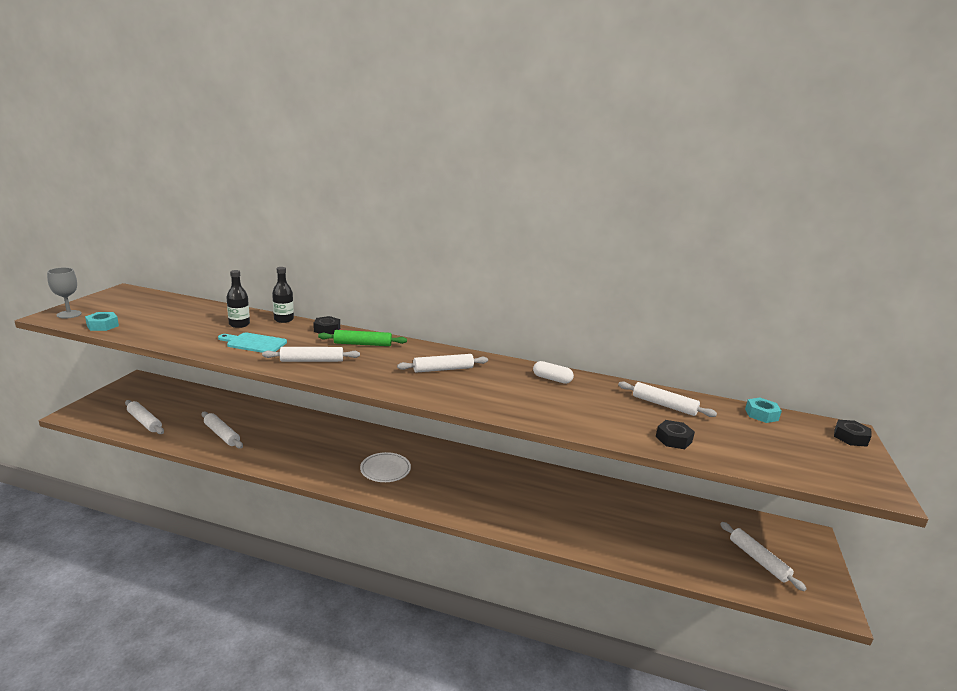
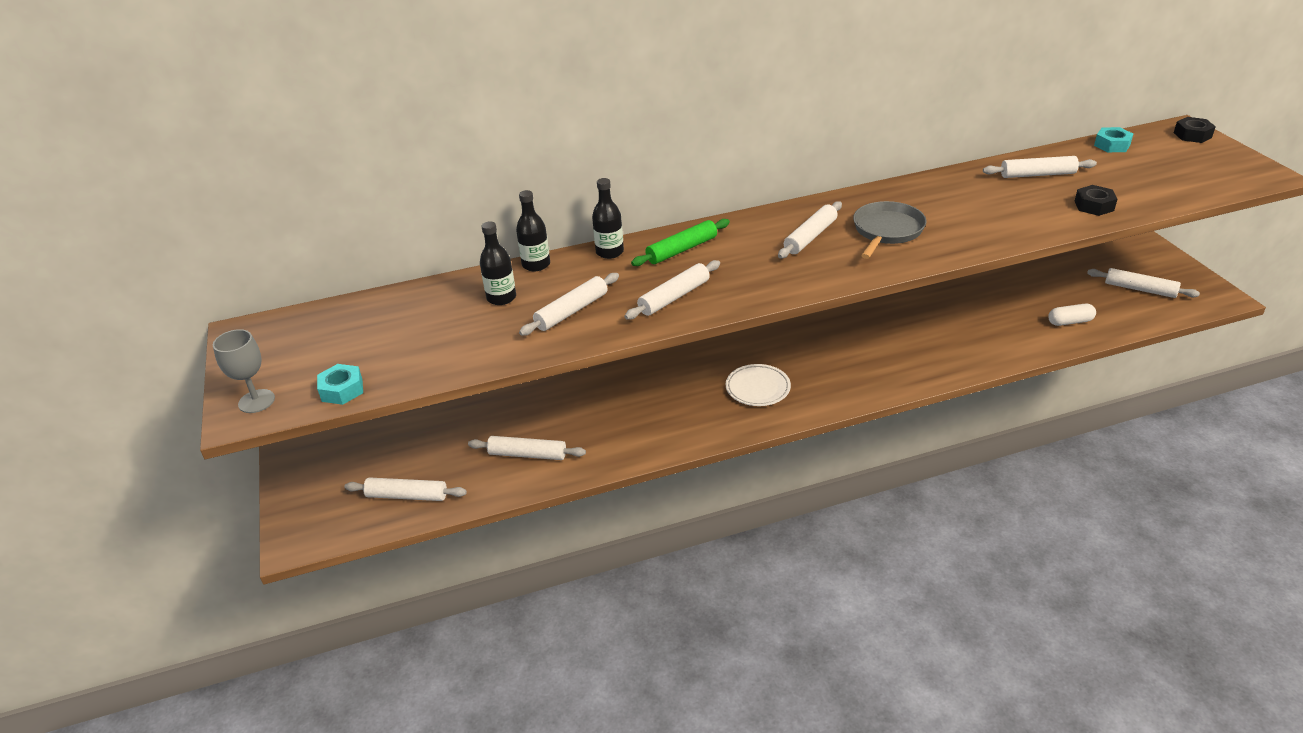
camera: 30 degrees left, 15 degrees up
turquoise cutting board [218,332,287,353] -> white rolling pin [519,273,619,336]
black nut [313,316,340,334] -> black bottle [592,178,624,259]
white capsule [533,361,574,384] -> white capsule moved to [1048,304,1096,326]
none -> grey pan [853,201,926,259]

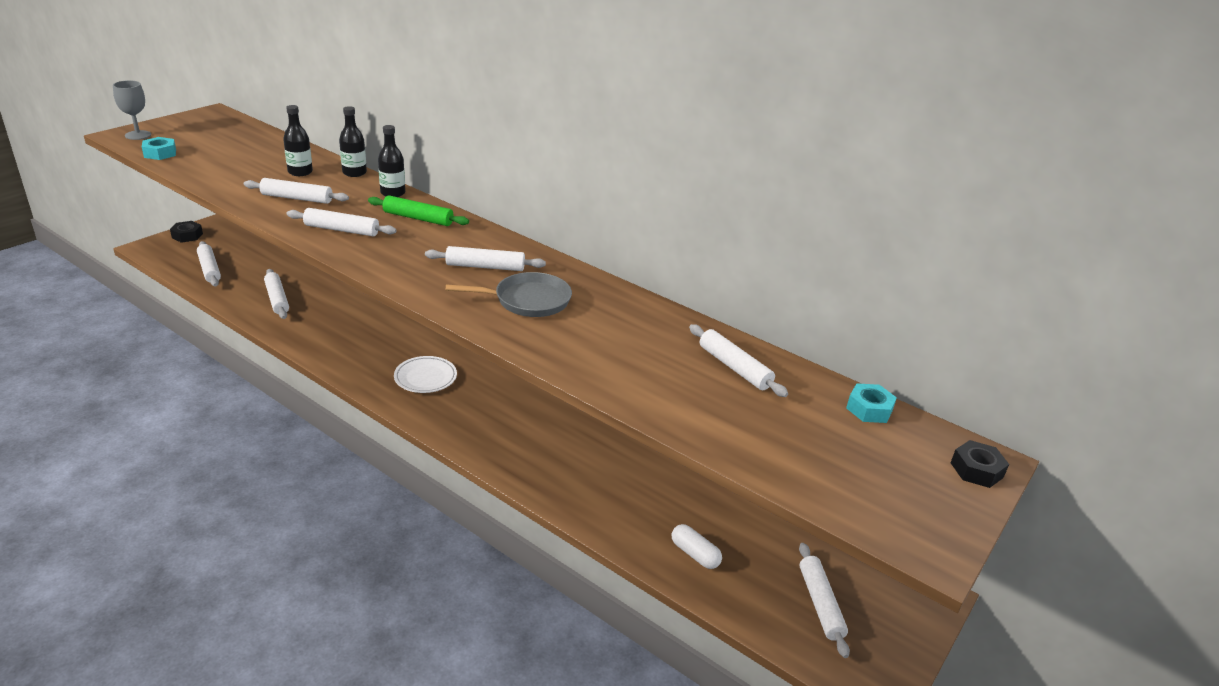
camera: 50 degrees right, 5 degrees down
black nut [1075,185,1117,216] -> black nut moved to [170,221,203,243]

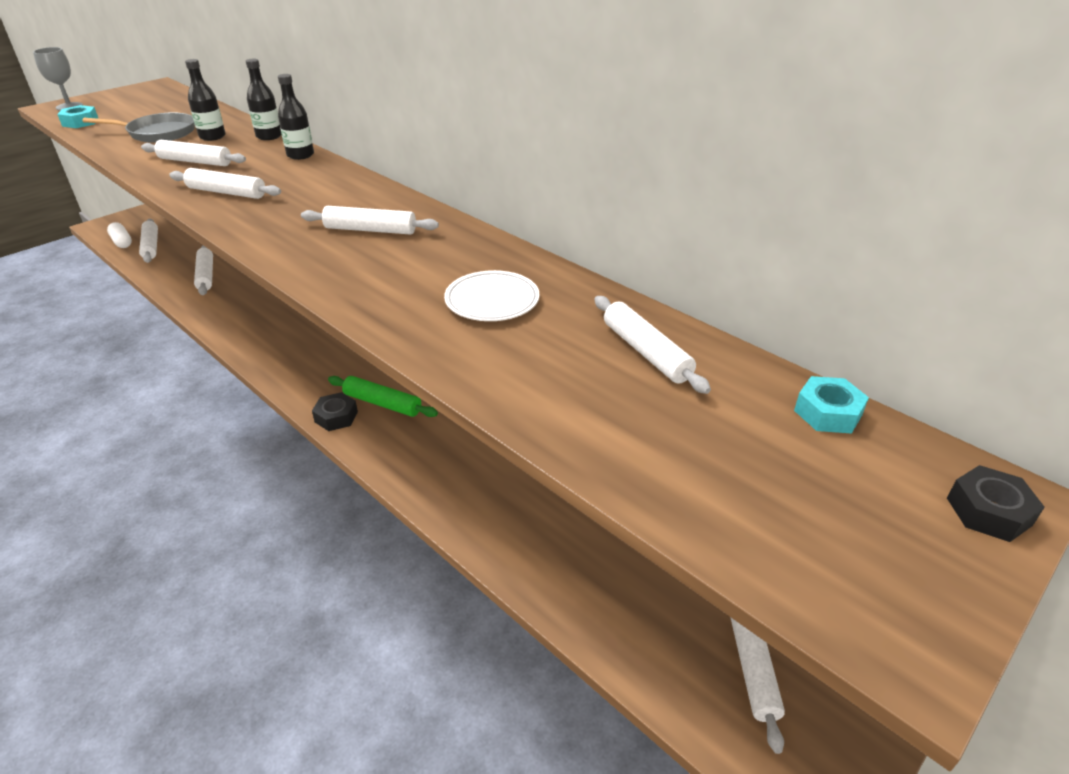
camera: 10 degrees right, 5 degrees up
black nut [170,221,203,243] -> black nut moved to [312,392,358,431]
green rolling pin [368,195,469,226] -> green rolling pin moved to [328,376,438,417]
white plate [394,356,457,393] -> white plate moved to [444,270,539,321]
grey pan [446,272,572,317] -> grey pan moved to [82,112,195,143]
white capsule [672,524,722,569] -> white capsule moved to [107,222,132,248]

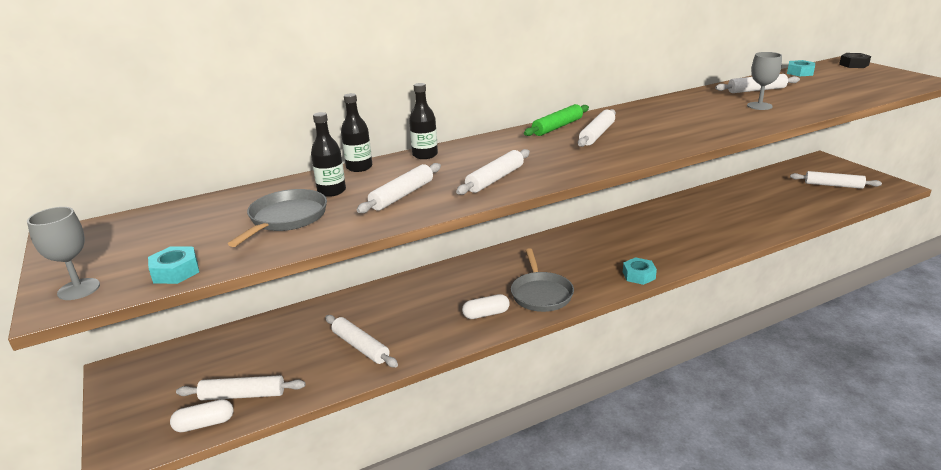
camera: 70 degrees left, 10 degrees down
white rolling pin [194,245,213,295] -> white rolling pin turned 45 degrees clockwise [325,315,398,367]
black nut [312,392,358,431] -> turquoise nut [623,257,657,285]
green rolling pin [328,376,438,417] -> green rolling pin moved to [524,104,589,136]
white plate [444,270,539,321] -> none
none -> white capsule [462,294,510,319]
none -> grey pan [511,248,574,312]
none -> grey goblet [747,52,782,110]

